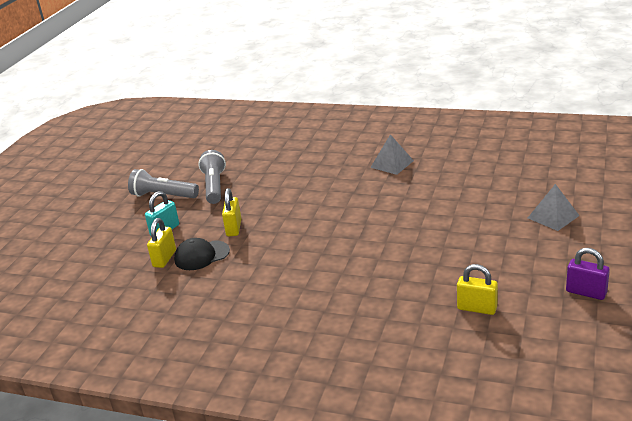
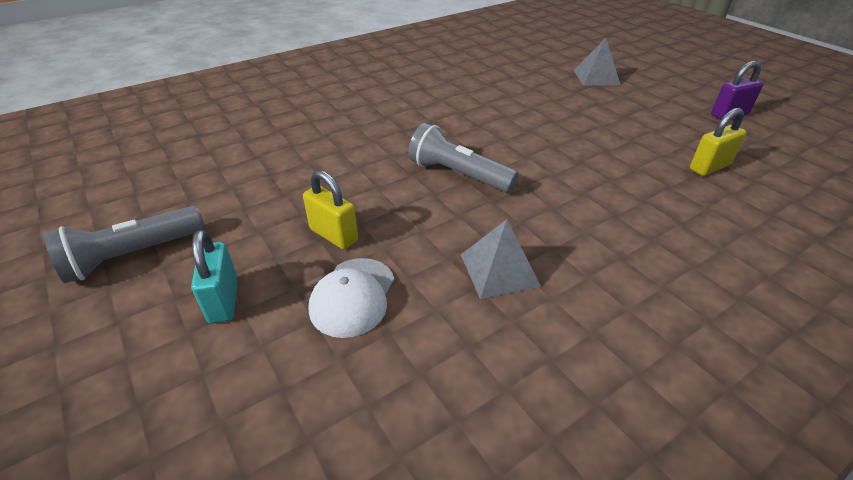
camera: 55 degrees left, 10 degrees up
yellow padlock [147,218,176,268] -> none
black cap [174,238,230,270] -> white cap [309,258,394,338]
grey flashlight [198,150,226,204] -> grey flashlight moved to [408,123,518,192]
grey pyramid [370,134,414,175] -> grey pyramid moved to [461,219,541,299]

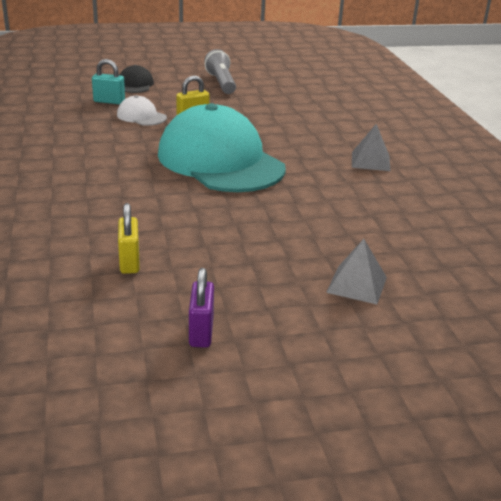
camera: 110 degrees right, 10 degrees down
turquoise padlock [191,230,238,324] -> turquoise padlock moved to [92,59,125,104]
grey flashlight [408,123,518,192] -> turquoise cap [158,103,286,192]
grey pyramid [461,219,541,299] -> grey pyramid moved to [352,124,390,171]
none -> black cap [120,65,154,93]

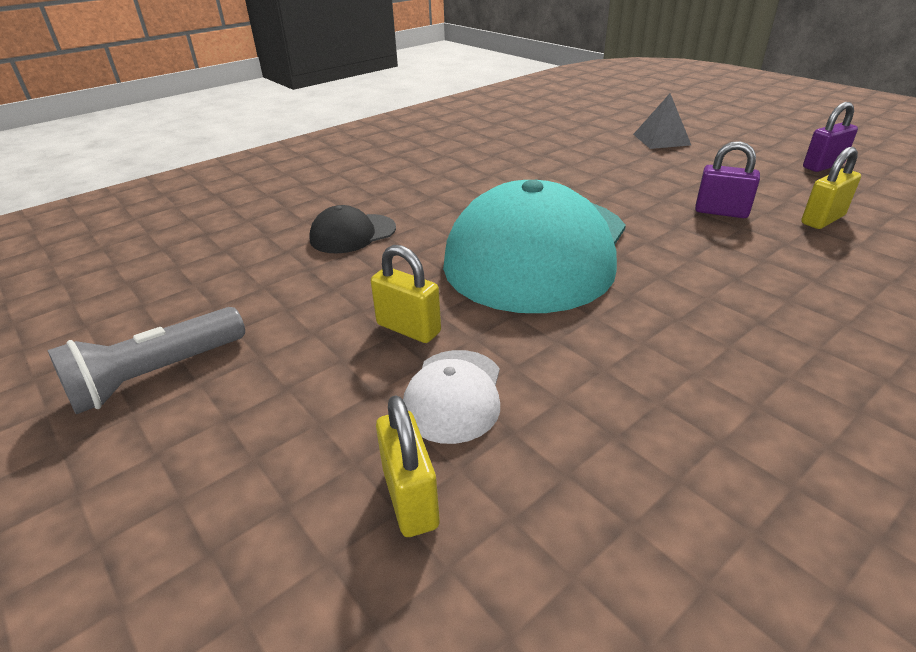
camera: 115 degrees left, 5 degrees up
turquoise padlock [92,59,125,104] -> yellow padlock [376,395,440,537]
black cap [120,65,154,93] -> black cap moved to [309,205,396,253]
grey pyramid [352,124,390,171] -> none
none -> purple padlock [695,141,760,218]

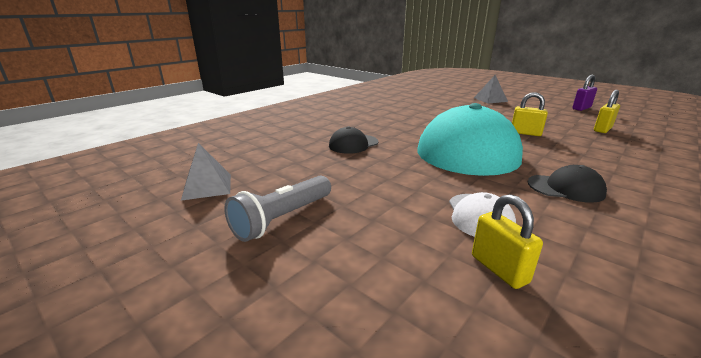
camera: 10 degrees left, 10 degrees down
yellow padlock [371,245,441,343] -> yellow padlock moved to [512,92,548,136]
purple padlock [695,141,760,218] -> none
none -> grey pyramid [181,143,231,201]
none -> black cap [528,165,607,203]

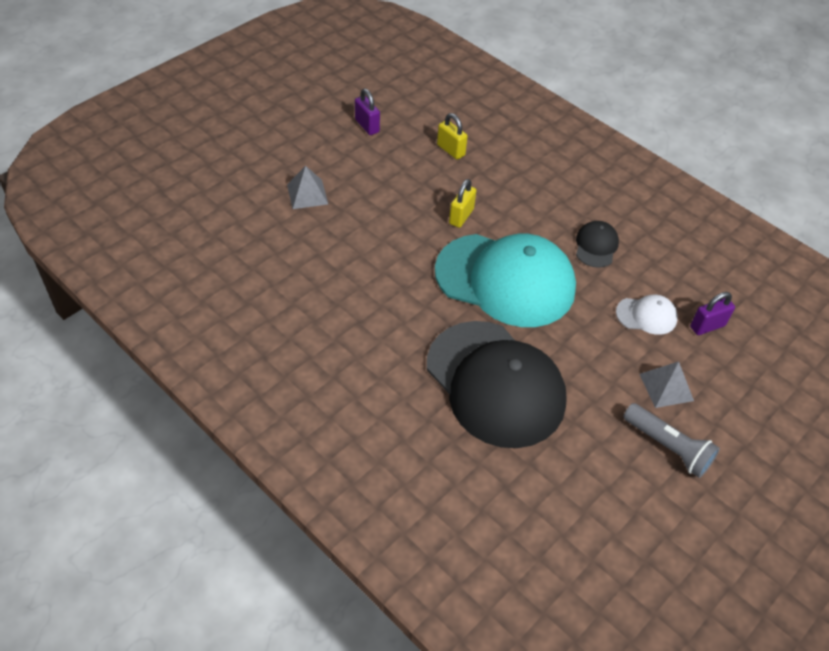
camera: 90 degrees left, 25 degrees up
grey pyramid [181,143,231,201] -> grey pyramid moved to [640,362,694,408]
black cap [329,126,378,154] -> black cap [427,321,567,448], size x2.38
yellow padlock [472,194,543,289] -> purple padlock [690,292,735,335]

